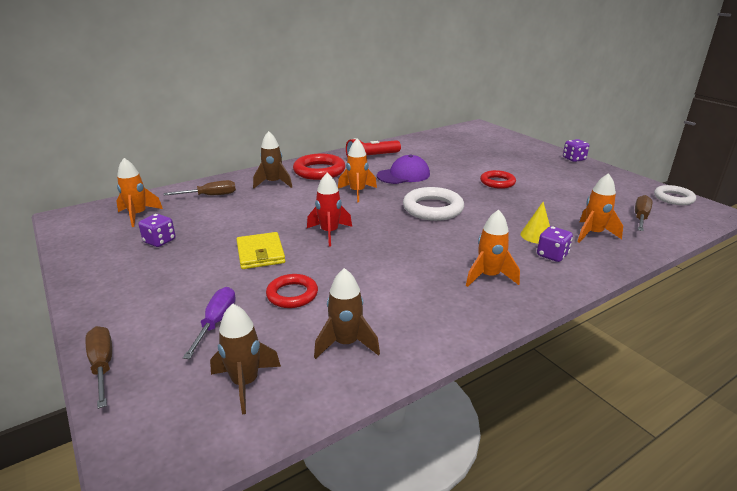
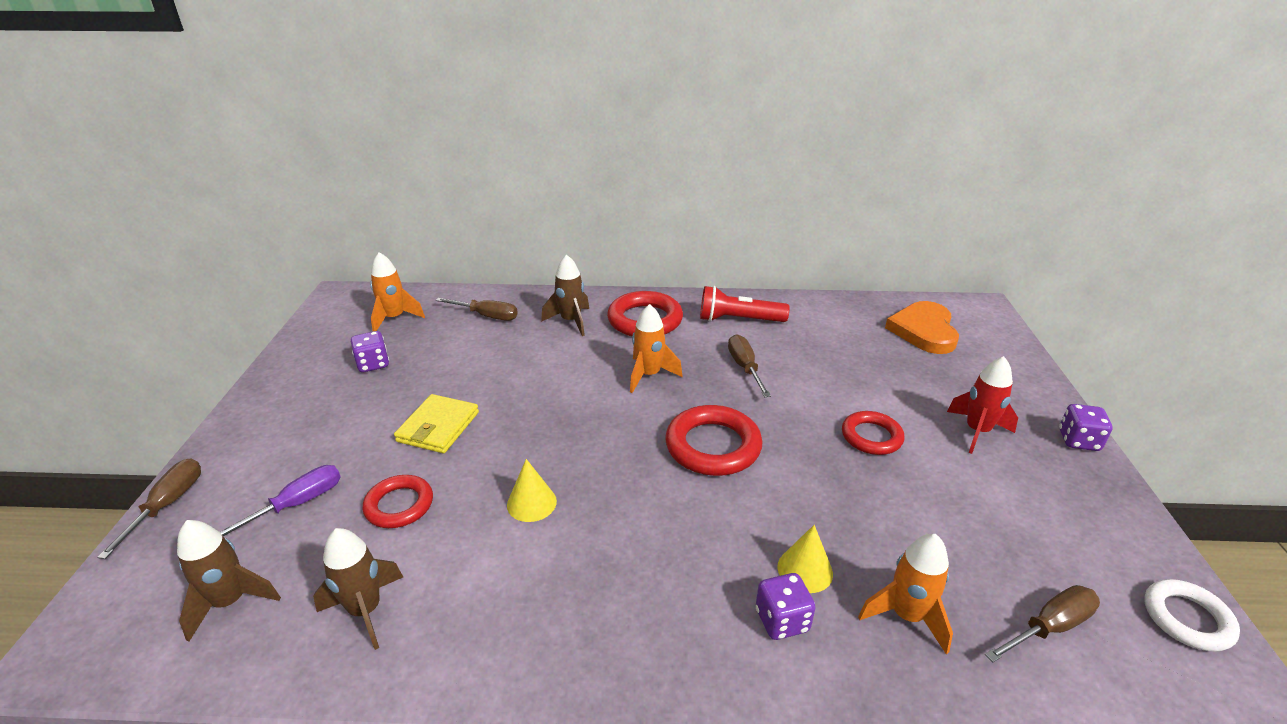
camera: 35 degrees right, 5 degrees up
red rocket [307,173,352,246] -> red rocket moved to [947,356,1018,454]
purple cap [377,154,430,184] -> brown screwdriver [728,334,771,397]
white ring [403,187,464,221] -> red ring [665,405,763,476]
orange rocket [466,210,520,287] -> none
none -> yellow cone [507,459,557,522]
none -> orange heart [885,301,959,354]

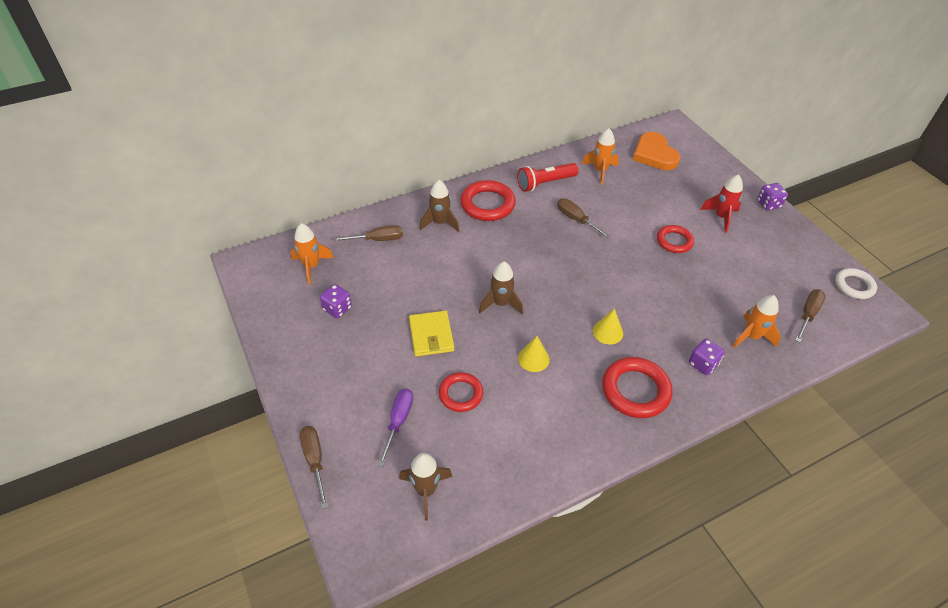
camera: 30 degrees left, 15 degrees up
brown rocket [313,528,403,650] -> brown rocket moved to [479,262,523,314]
orange rocket [630,304,682,393] -> orange rocket moved to [582,128,619,185]
red ring [665,405,763,476] -> red ring moved to [602,357,673,418]
yellow cone [777,525,833,593] -> yellow cone moved to [593,309,623,344]

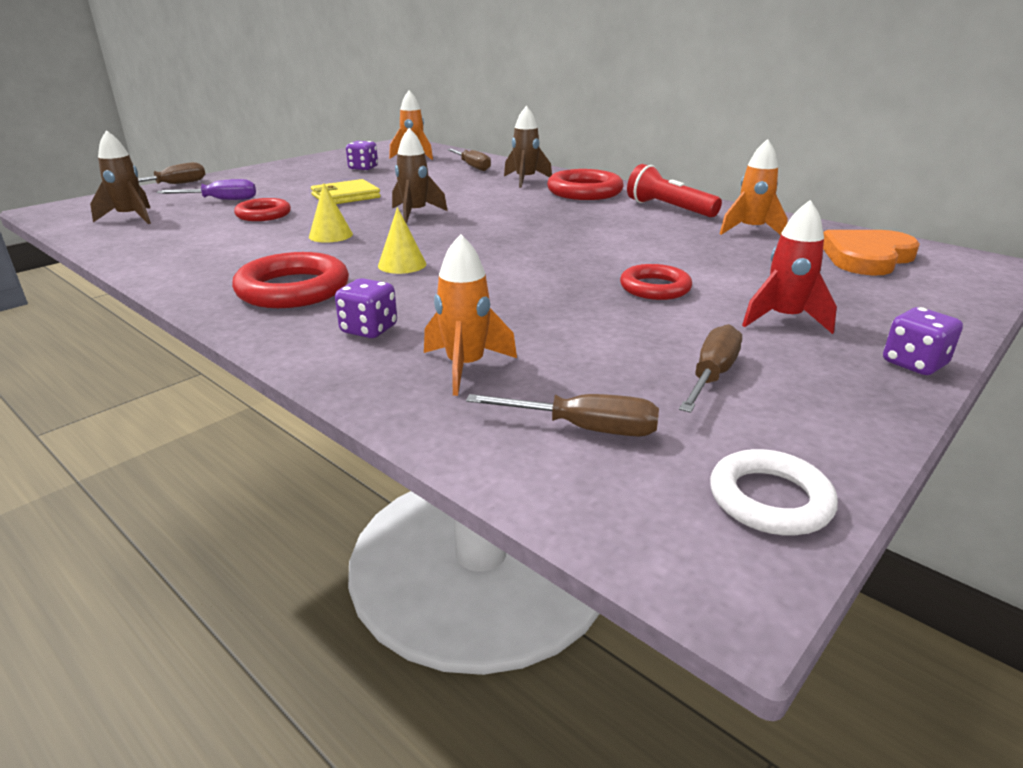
camera: 70 degrees right, 20 degrees down
brown screwdriver [557,198,610,238] -> brown screwdriver moved to [679,324,742,413]

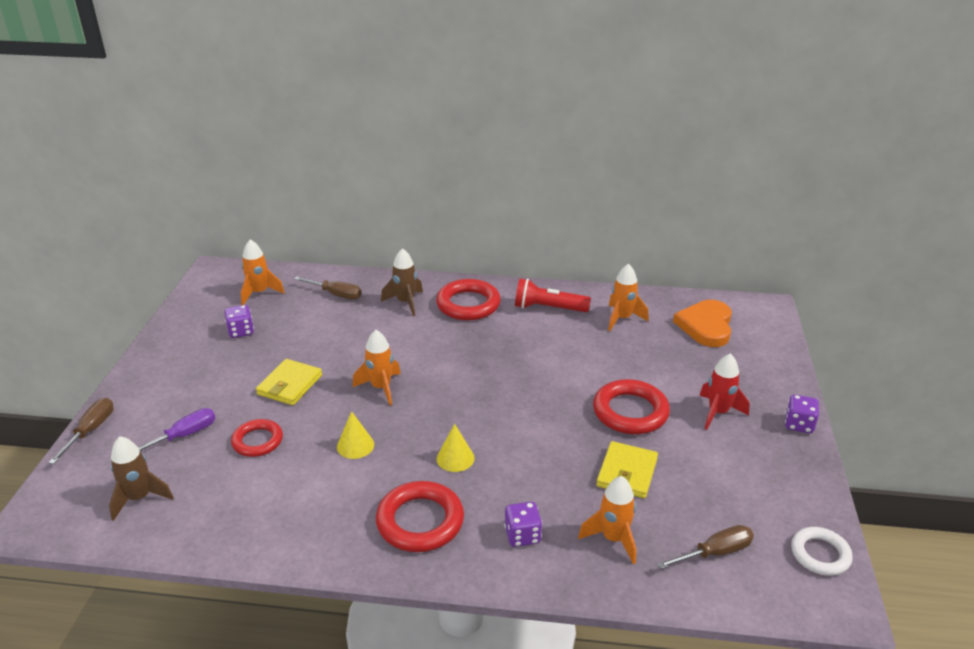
camera: 35 degrees left, 5 degrees up
brown rocket [392,128,448,224] -> orange rocket [353,330,401,405]
red ring [620,264,692,300] -> red ring [593,379,670,434], size x1.56
brown screwdriver [679,324,742,413] -> none
none -> yellow wallet [596,441,658,498]

